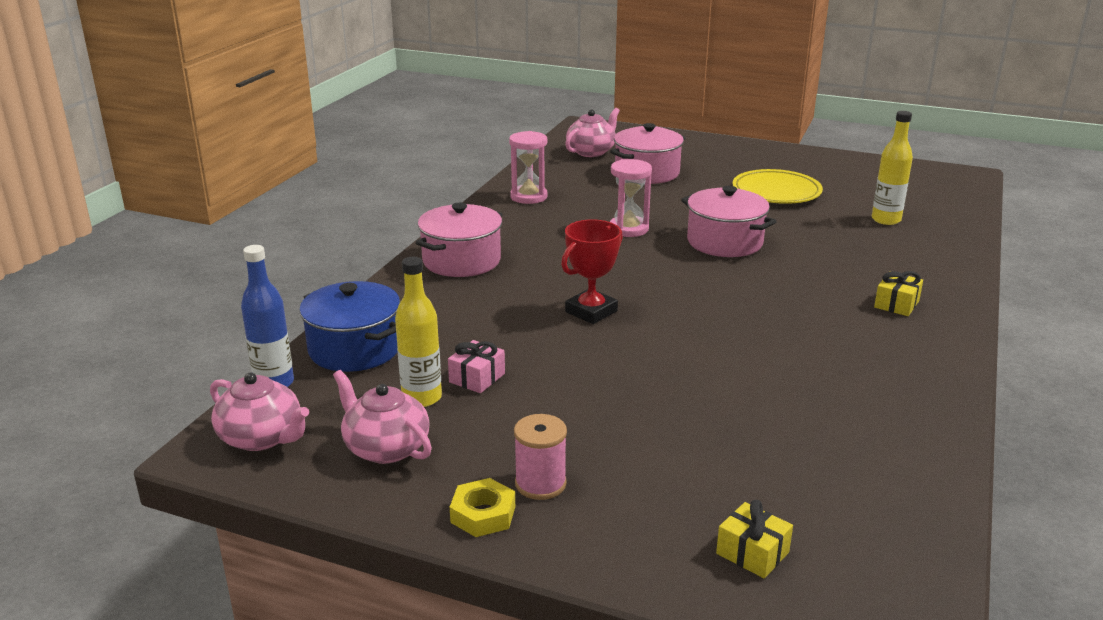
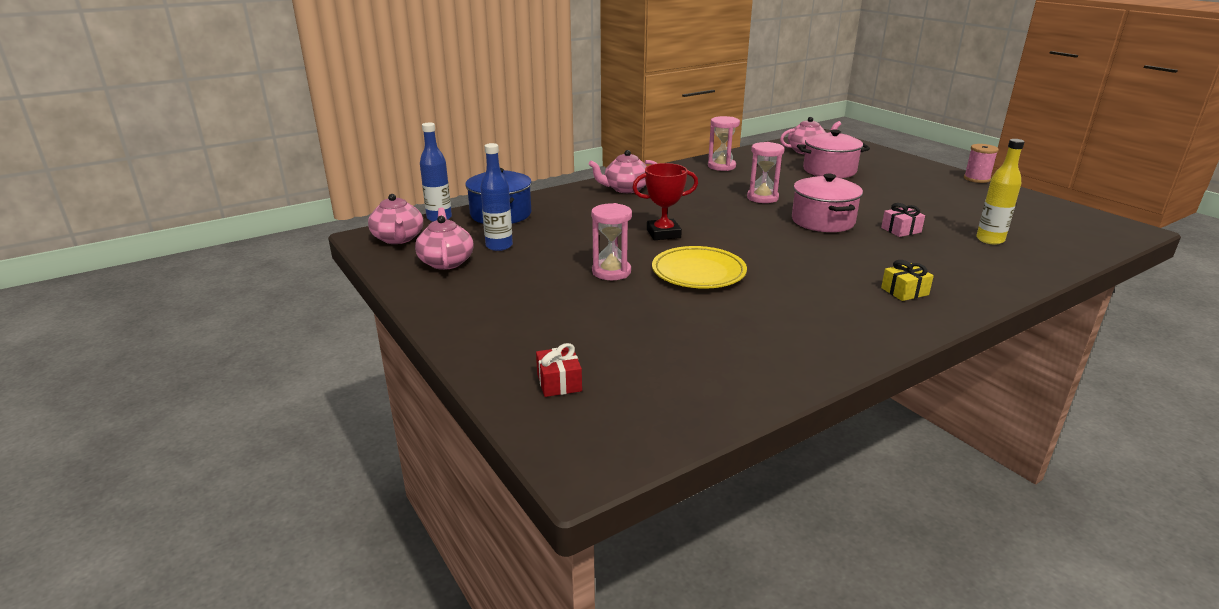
camera: 35 degrees right, 0 degrees up
yellow bottle [395,257,442,407] -> blue bottle [480,143,513,251]
pink pot [416,203,503,277] -> pink teapot [588,150,657,193]
pink gift [448,340,505,393] -> pink gift moved to [881,203,925,237]
yellow nut [450,478,515,537] -> none
pink spool [514,414,567,500] -> pink spool moved to [964,144,999,183]
yellow gift [716,500,793,578] -> red gift [536,343,582,397]
yellow plate [733,169,823,204] -> yellow plate moved to [652,246,747,289]
none -> pink hourglass [591,203,632,280]

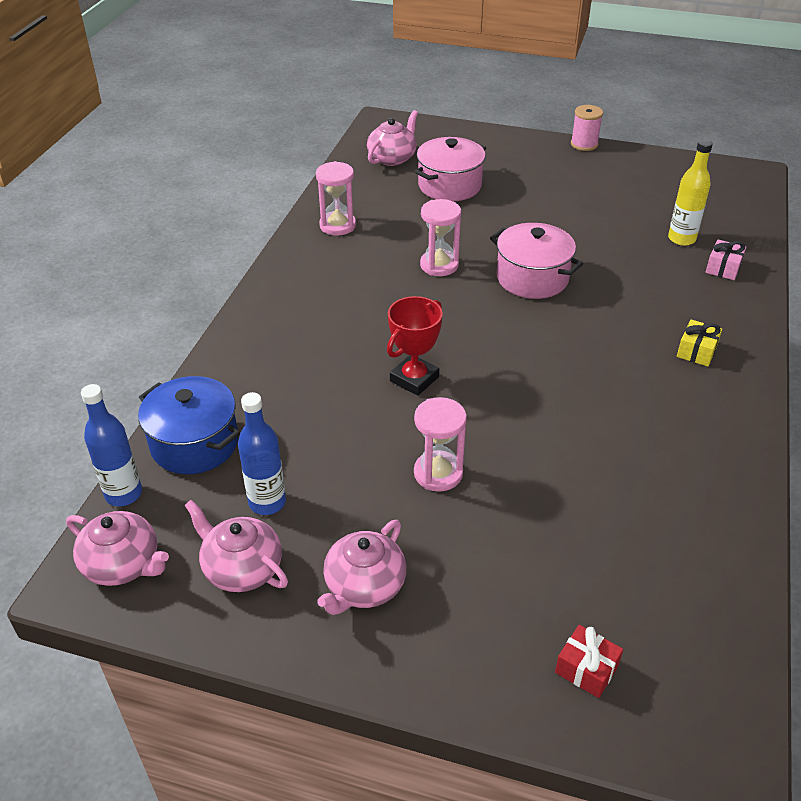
camera: 40 degrees left, 15 degrees up
pink teapot [588,150,657,193] -> pink teapot moved to [318,520,406,615]
yellow plate [652,246,747,289] -> none
pink gift [881,203,925,237] -> pink gift moved to [706,240,746,280]

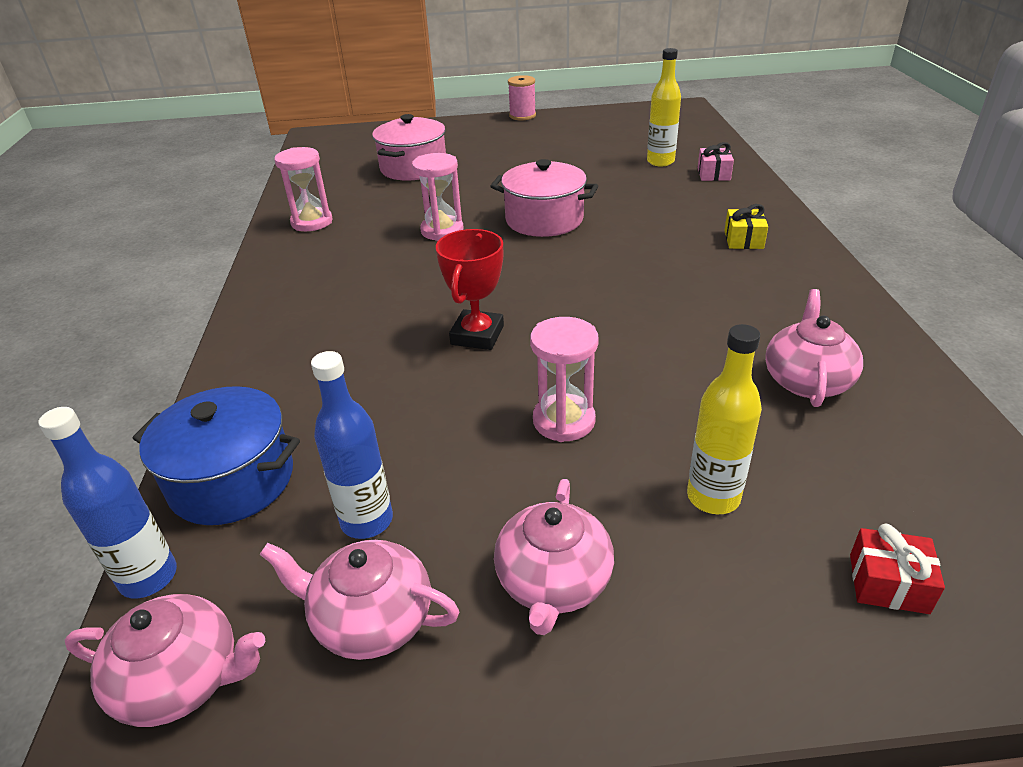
camera: 20 degrees left, 5 degrees down
pink teapot [367,110,418,166] -> pink teapot moved to [765,289,863,407]
none -> yellow bottle [687,324,762,514]

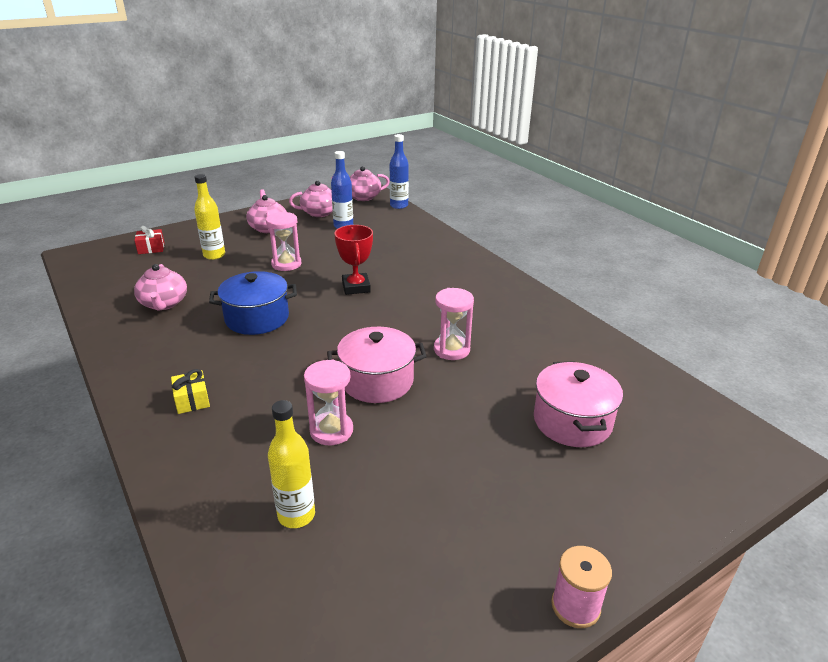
camera: 150 degrees right, 5 degrees down
blue pot [133,386,300,525] -> blue pot moved to [209,271,297,335]
pink hourglass [274,147,333,231] -> pink hourglass moved to [304,359,353,445]
pink gift [698,142,734,181] -> none

